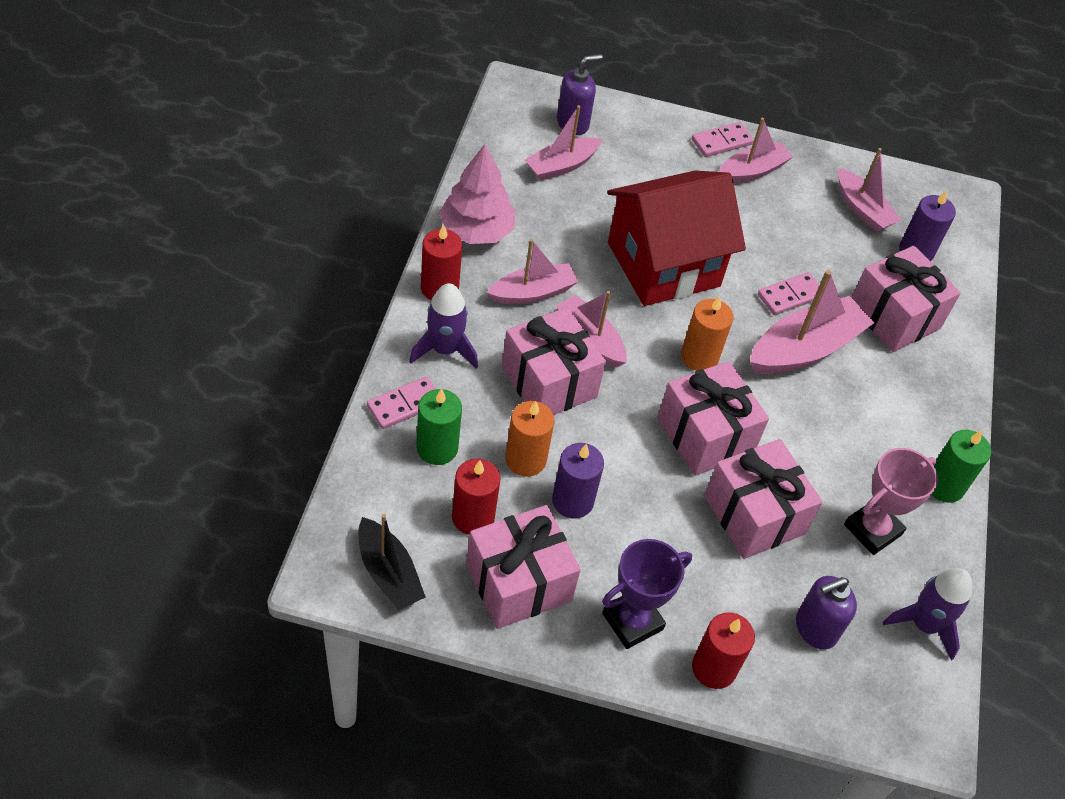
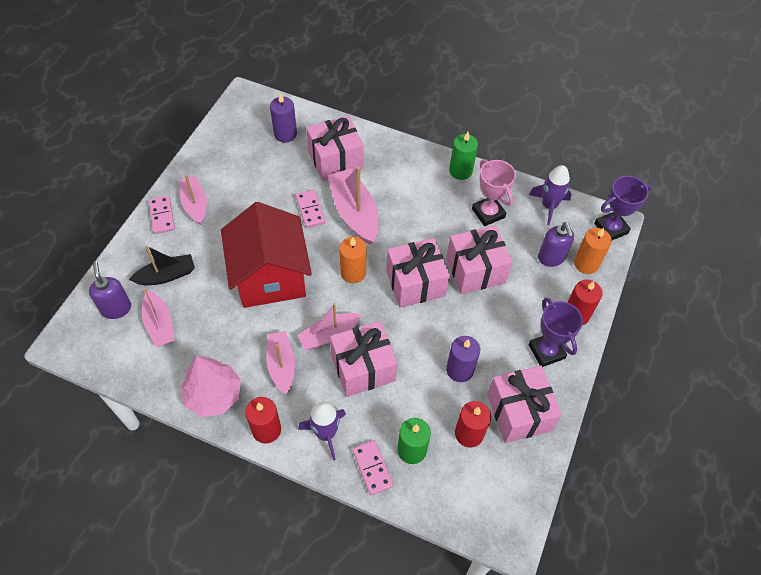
camera: 75 degrees left, 5 degrees up
black boat [358,514,426,610] -> black boat moved to [129,246,195,285]
orange candle [505,401,554,477] -> orange candle moved to [574,228,612,274]
pink boat [838,148,901,232] -> none
none -> purple trophy [594,176,652,240]

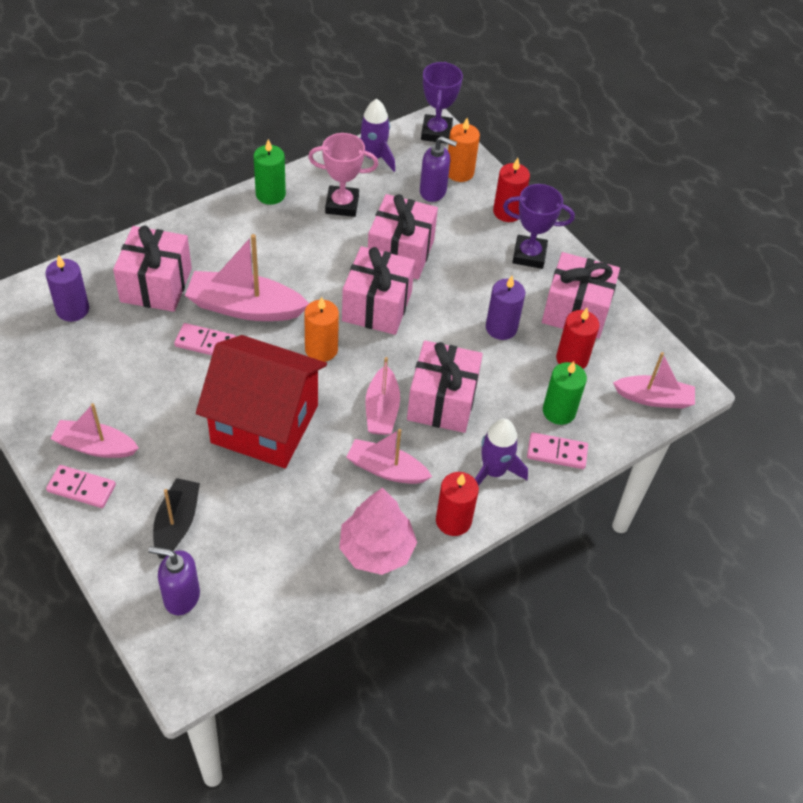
camera: 60 degrees left, 5 degrees down
pink boat [142,288,174,347] -> pink boat moved to [613,352,695,409]

